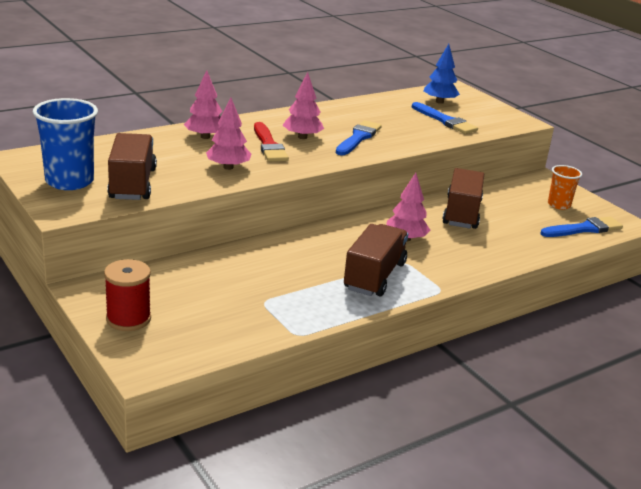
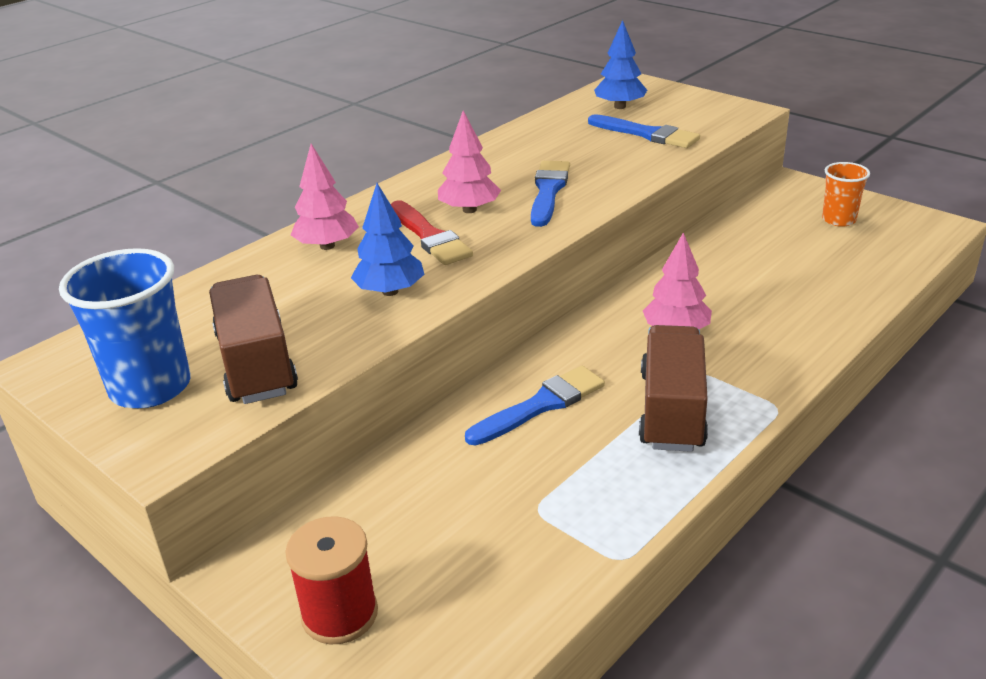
camera: 10 degrees left, 5 degrees up
pink tree [206,97,251,170] -> blue tree [351,183,425,296]
brown truck [442,168,484,229] -> none
blue brush [540,216,623,237] -> blue brush moved to [465,366,605,446]

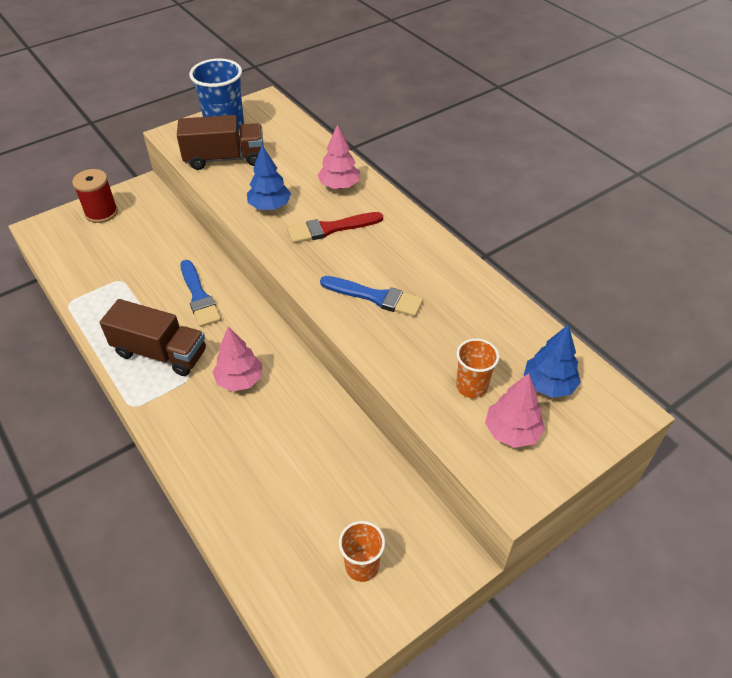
camera: 100 degrees right, 15 degrees up
pink tree [438,111,501,213] -> pink tree moved to [485,373,545,448]
blue brush [588,114,700,148] -> orange cup [456,339,499,398]

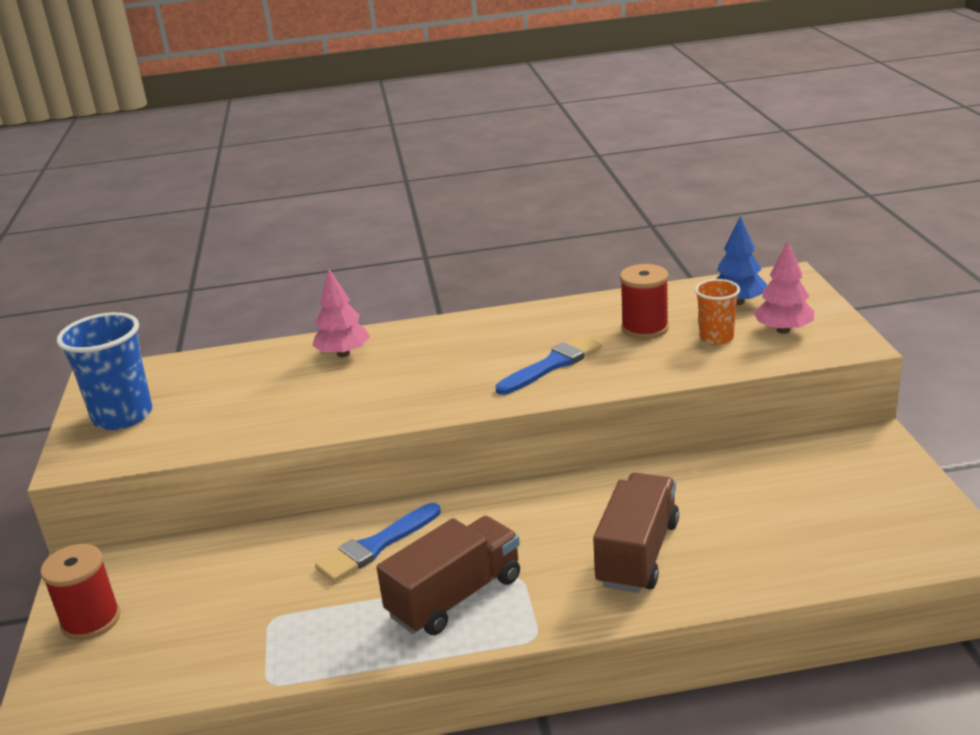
camera: 60 degrees left, 20 degrees down
brown truck [177,115,263,170] -> brown truck moved to [593,473,679,593]
blue brush [180,260,221,327] -> blue brush turned 135 degrees clockwise [315,503,441,582]
pink tree [212,327,262,392] -> none
blue tree [247,145,291,210] -> none
red brush [287,212,383,243] -> none
orange cup [339,521,385,582] -> none
none -> red spool [620,264,669,339]

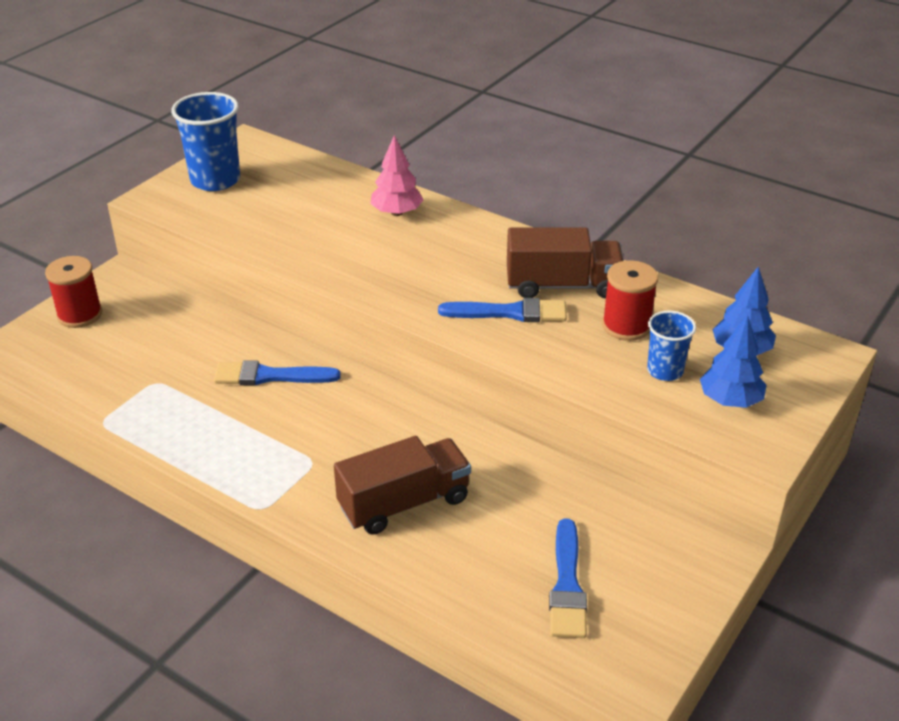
camera: 40 degrees right, 10 degrees up
brown truck [377,516,520,635] -> brown truck moved to [507,228,624,299]
orange cup [695,279,740,345] -> blue cup [647,311,696,381]
pink tree [753,241,814,334] -> blue tree [700,315,767,408]
none -> blue brush [549,518,587,638]

